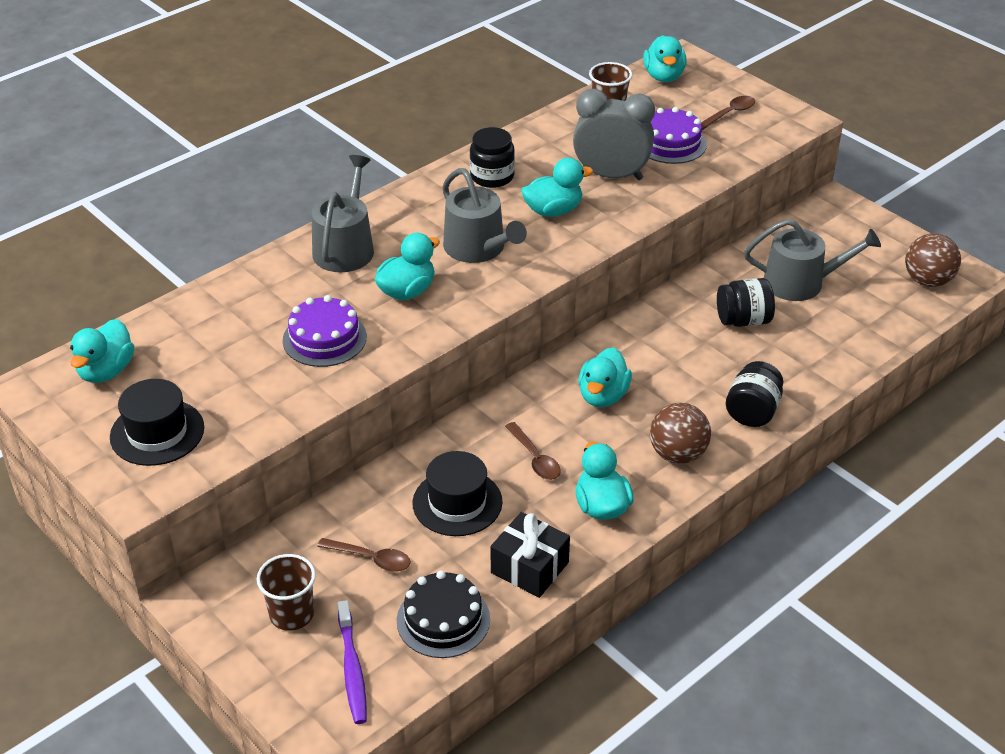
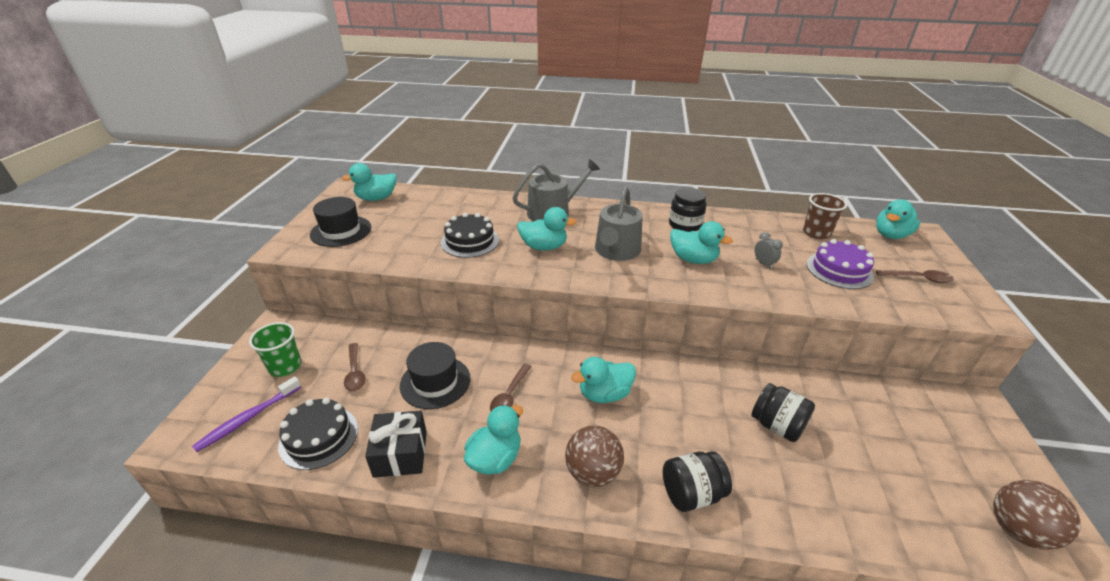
camera: 50 degrees right, 5 degrees down
brown cup [257,554,316,631] -> green cup [249,322,301,377]
purple cake [283,295,367,367] -> black cake [441,213,499,258]
grey clock [573,89,655,180] -> grey clock [755,232,783,269], size x0.41
grey watering can [744,219,881,301] -> none

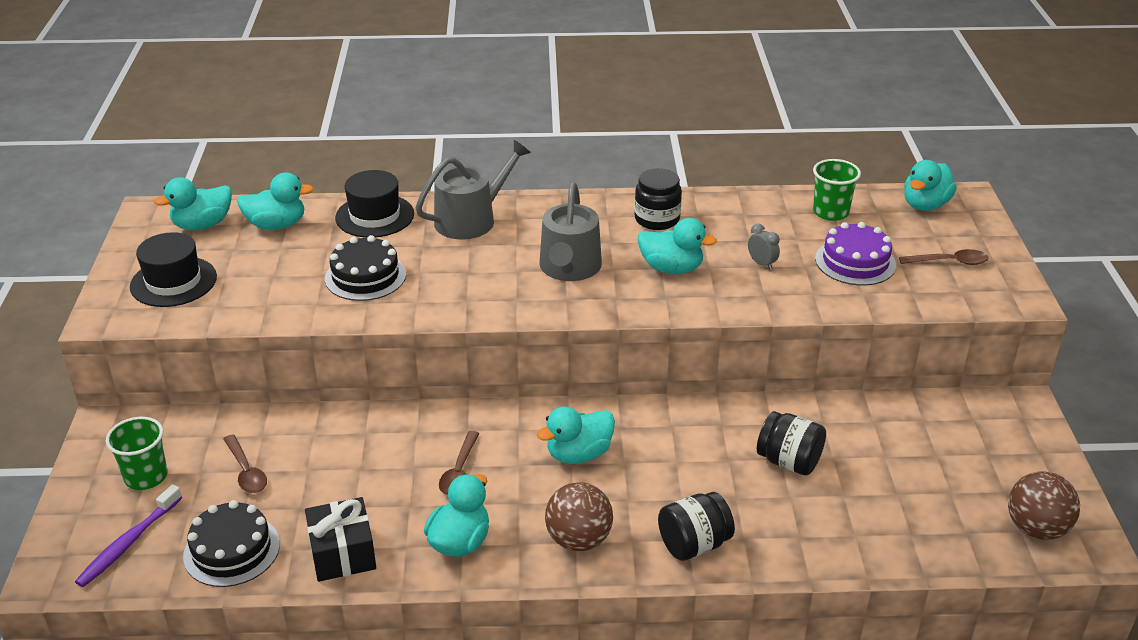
camera: 10 degrees left, 0 degrees up
black hat [400,342,470,409] -> black hat moved to [335,170,414,238]
turquoise duck [517,207,577,251] -> turquoise duck moved to [237,172,314,230]
brown cup [803,193,848,239] -> green cup [813,159,861,221]

